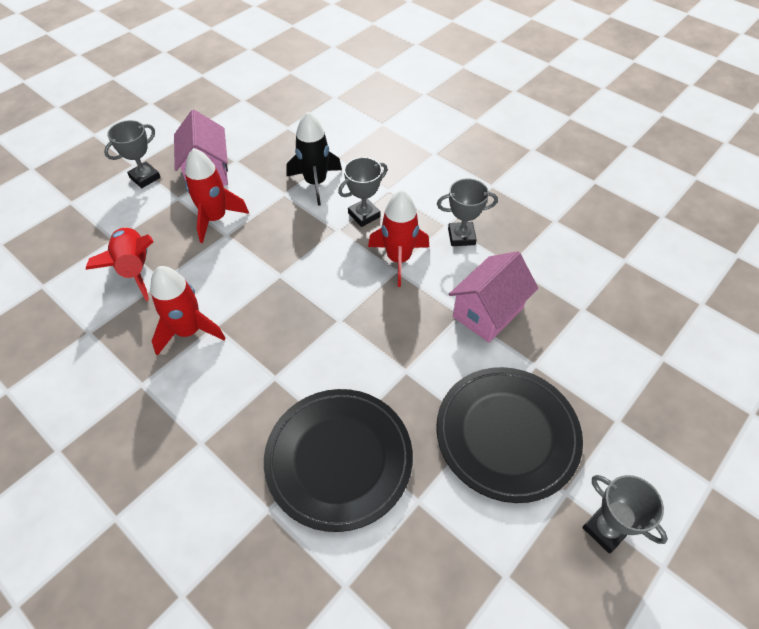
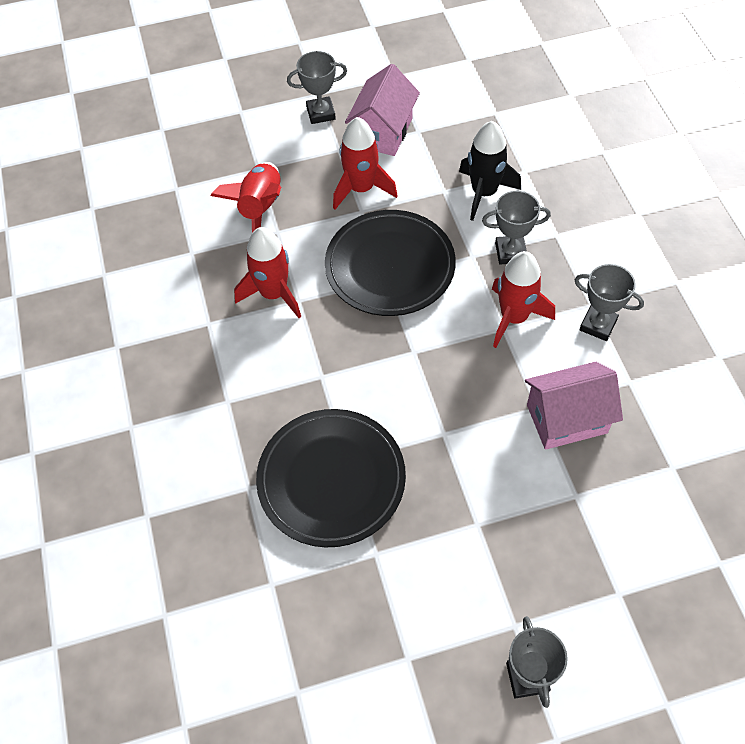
camera: 35 degrees right, 5 degrees up
black plate [436,367,583,503] -> black plate moved to [325,210,456,316]

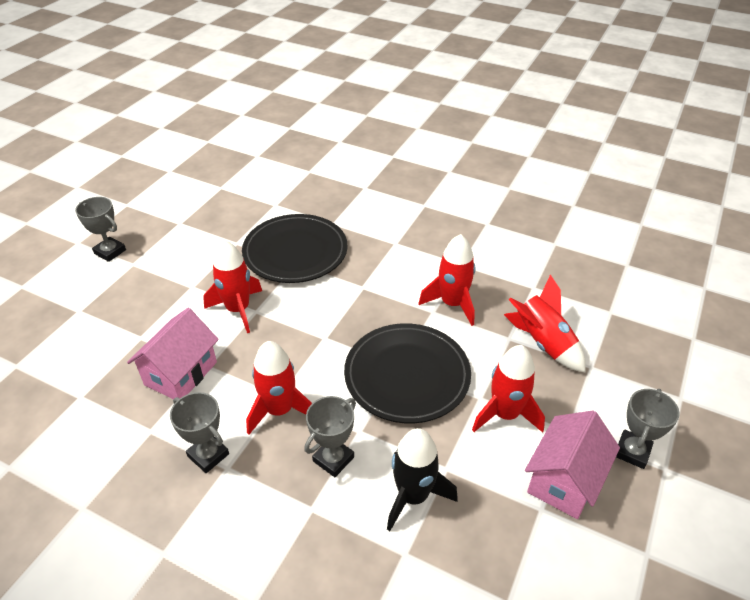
camera: 130 degrees right, 15 degrees down
pink house [345,64,420,156] -> pink house turned 60 degrees clockwise [525,411,620,519]
grey trophy [575,264,644,341] -> grey trophy turned 60 degrees clockwise [170,392,229,473]
none -> red rocket [203,240,262,333]

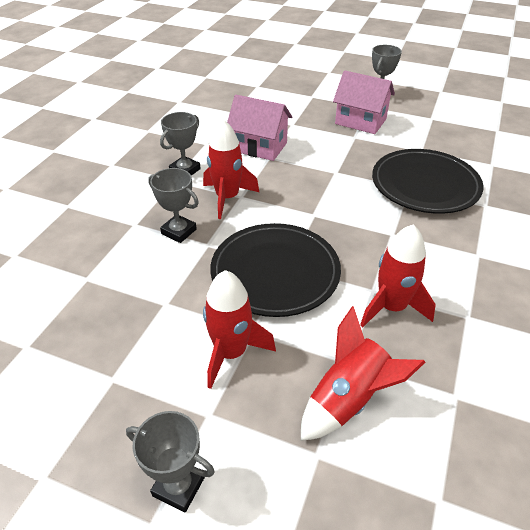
camera: 85 degrees right, 0 degrees up
red rocket [203,240,262,333] -> none
black rocket [387,428,458,531] -> none
pink house [525,411,620,519] -> pink house moved to [333,70,395,134]

